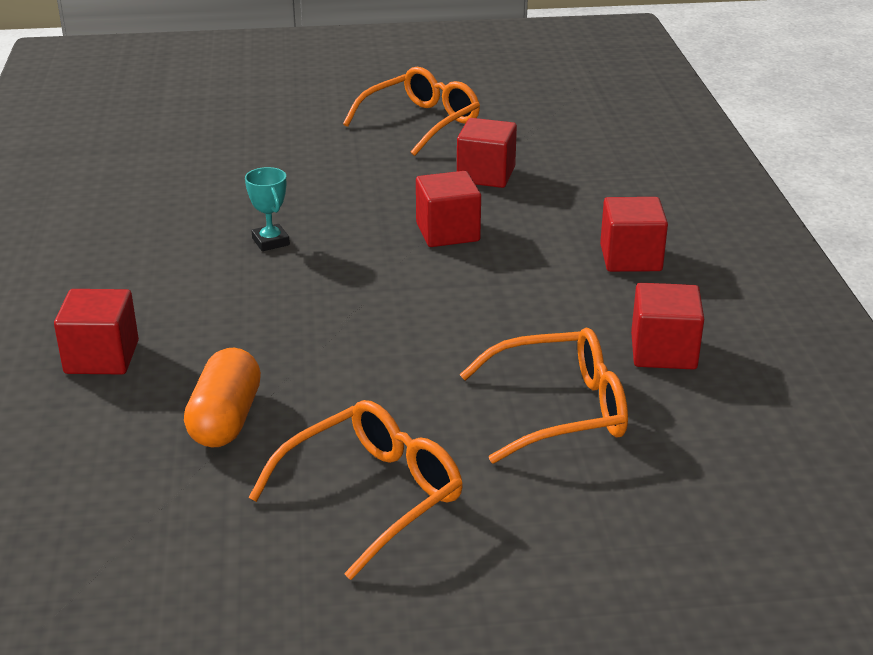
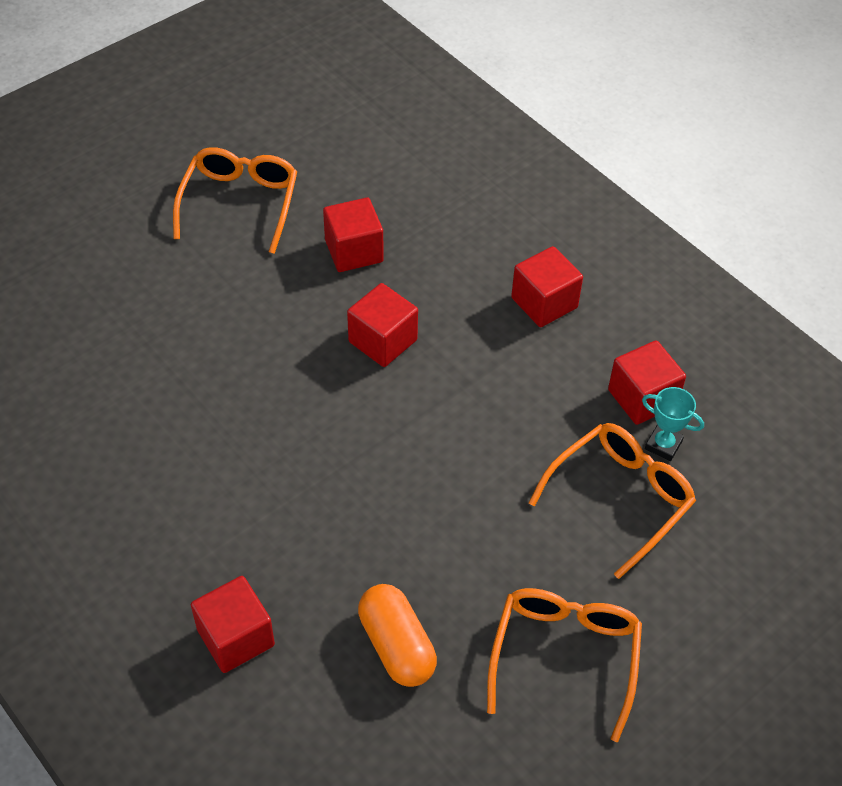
camera: 35 degrees left, 20 degrees up
turquoise trophy [245,167,290,251] -> turquoise trophy moved to [642,387,704,461]

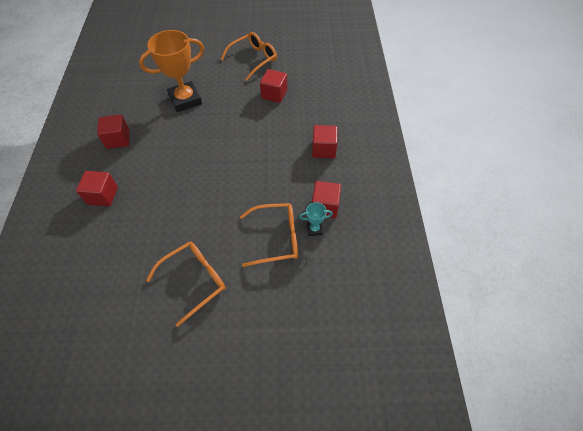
camera: 40 degrees right, 5 degrees up
red cube [347,283,418,367] -> red cube moved to [97,114,130,149]
orange capsule [358,584,437,687] -> none
turquoise trophy [642,387,704,461] -> turquoise trophy turned 75 degrees counterclockwise [299,202,333,236]
none -> orange trophy [139,30,204,112]

